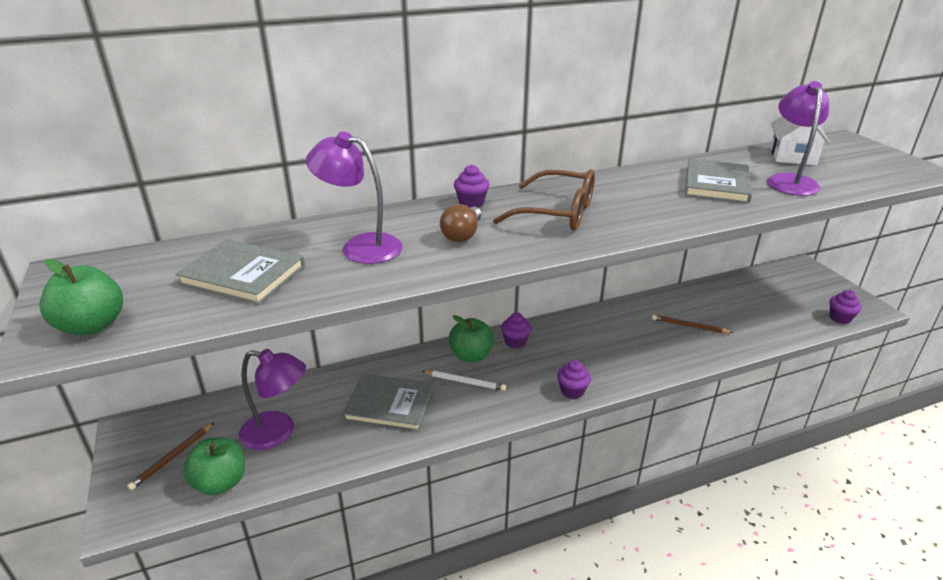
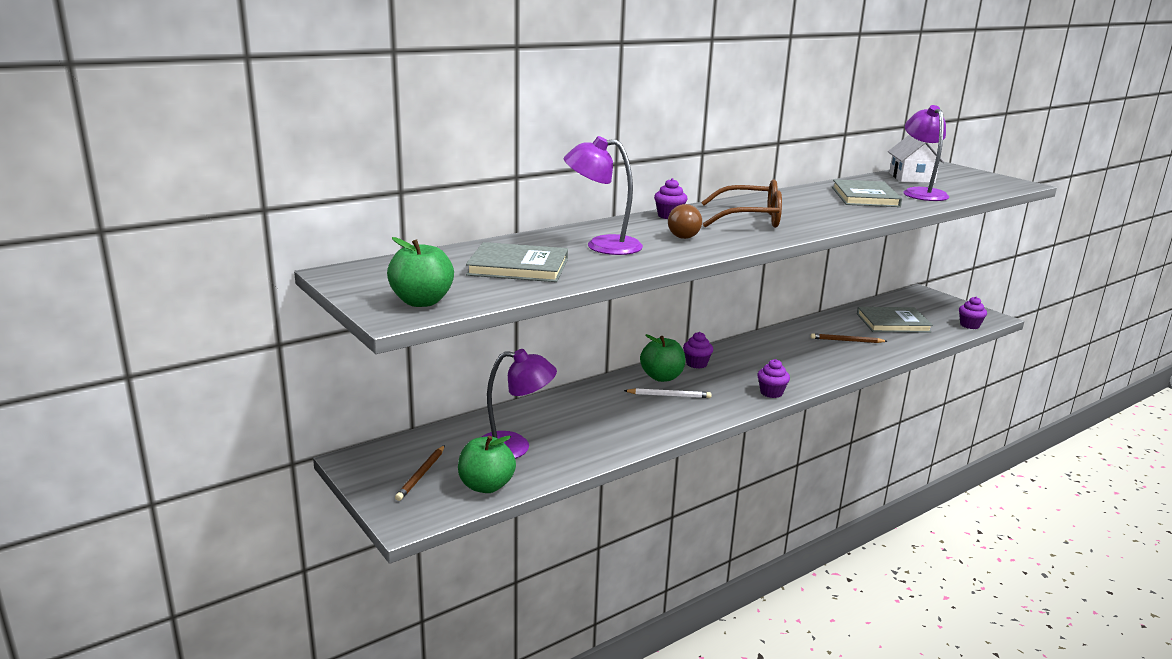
camera: 15 degrees left, 10 degrees down
grey book [342,374,434,432] -> grey book moved to [857,307,933,333]

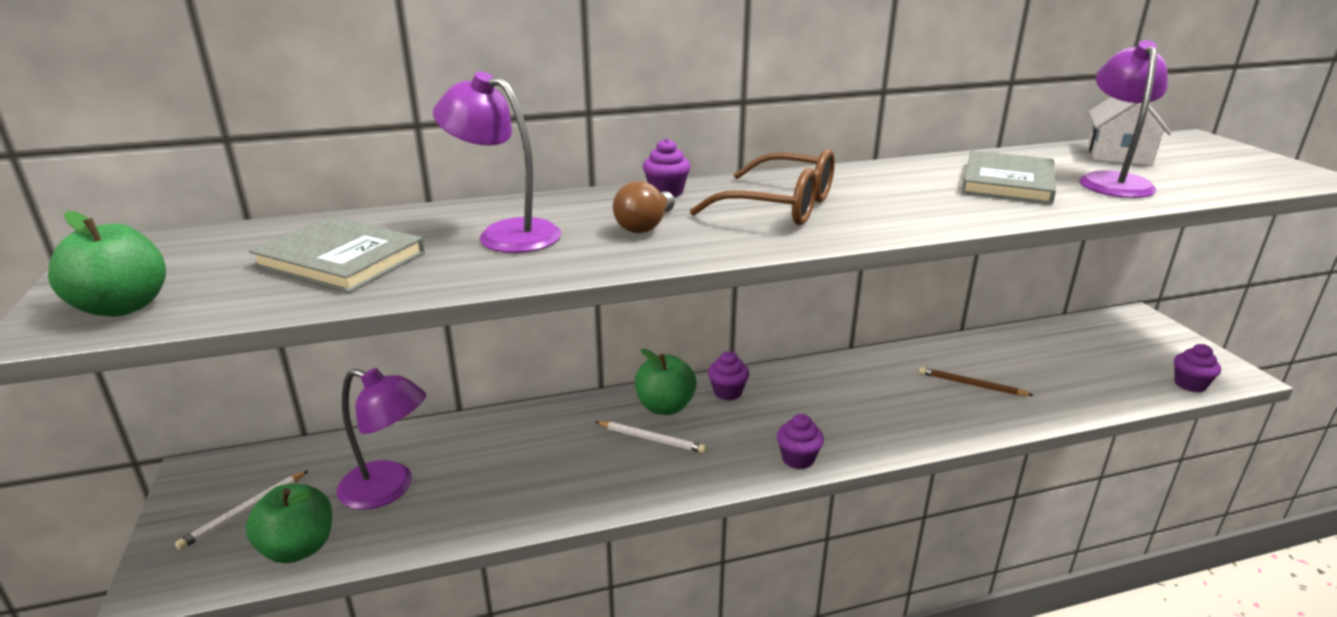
camera: 20 degrees right, 5 degrees up
brown pencil [395,445,445,501] -> white pencil [175,470,309,550]
grey book [857,307,933,333] -> none

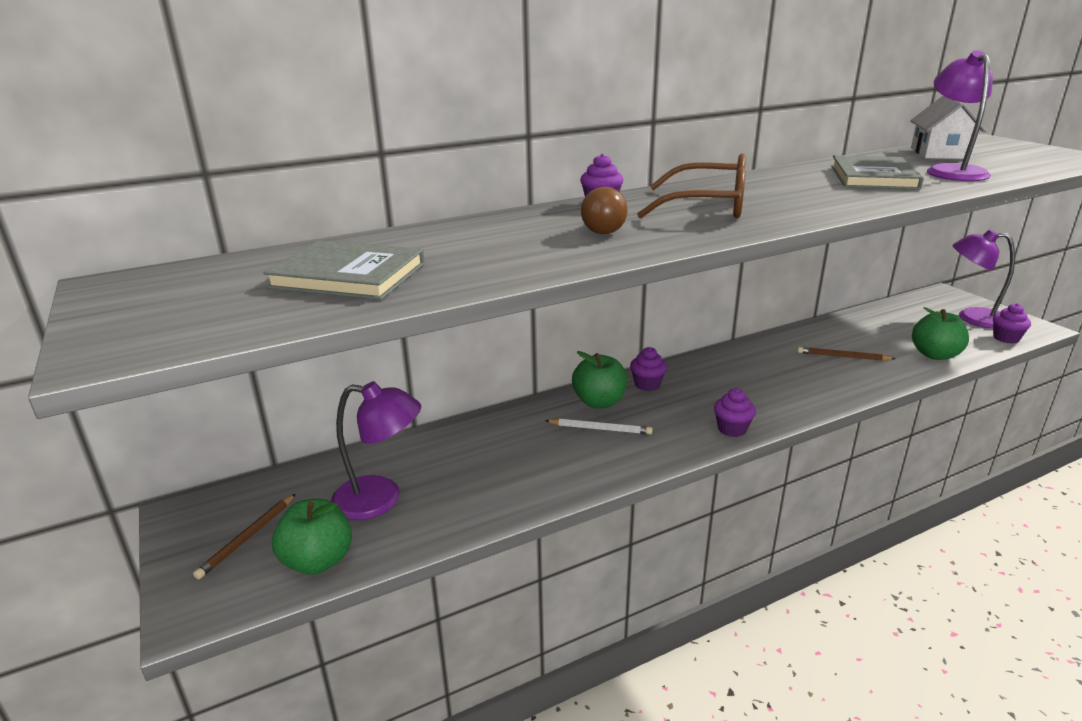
camera: 10 degrees left, 0 degrees up
green apple [48,211,166,317] -> green apple moved to [912,307,969,360]
white pencil [175,470,309,550] -> brown pencil [193,494,295,579]
purple lamp [433,71,561,253] -> purple lamp moved to [952,230,1015,329]

